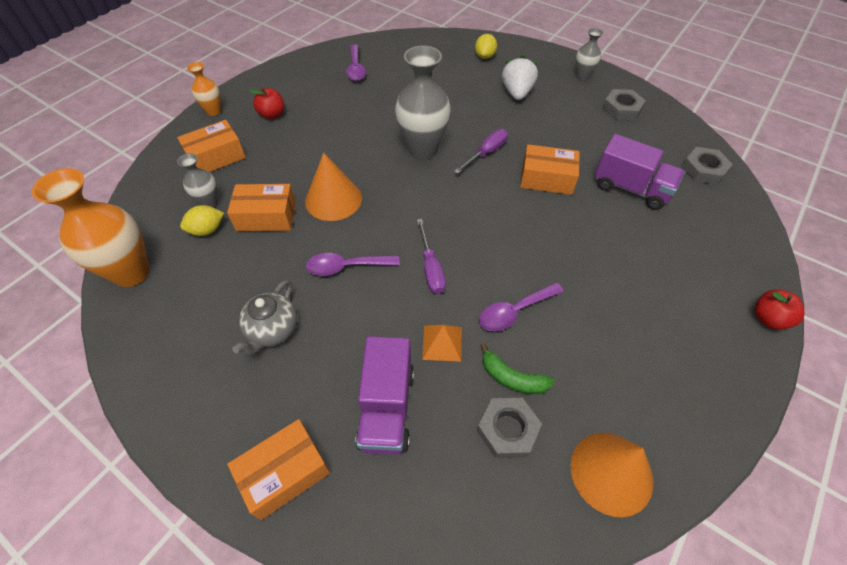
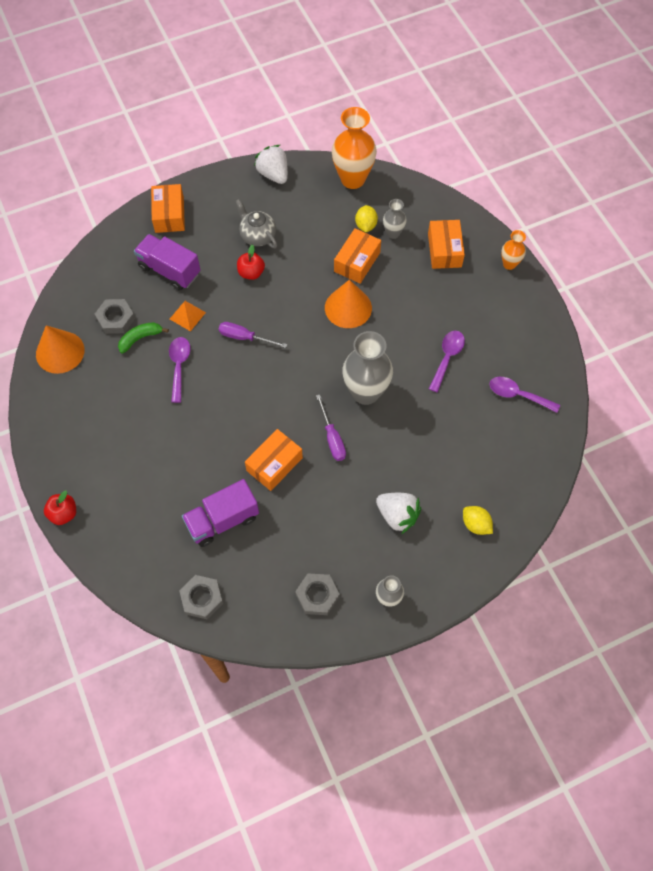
camera: 120 degrees right, 10 degrees up
red apple [249,87,284,119] -> red apple moved to [237,244,265,280]
purple spoon [306,253,400,276] -> purple spoon moved to [429,331,465,392]
none -> white strawberry [254,145,288,184]

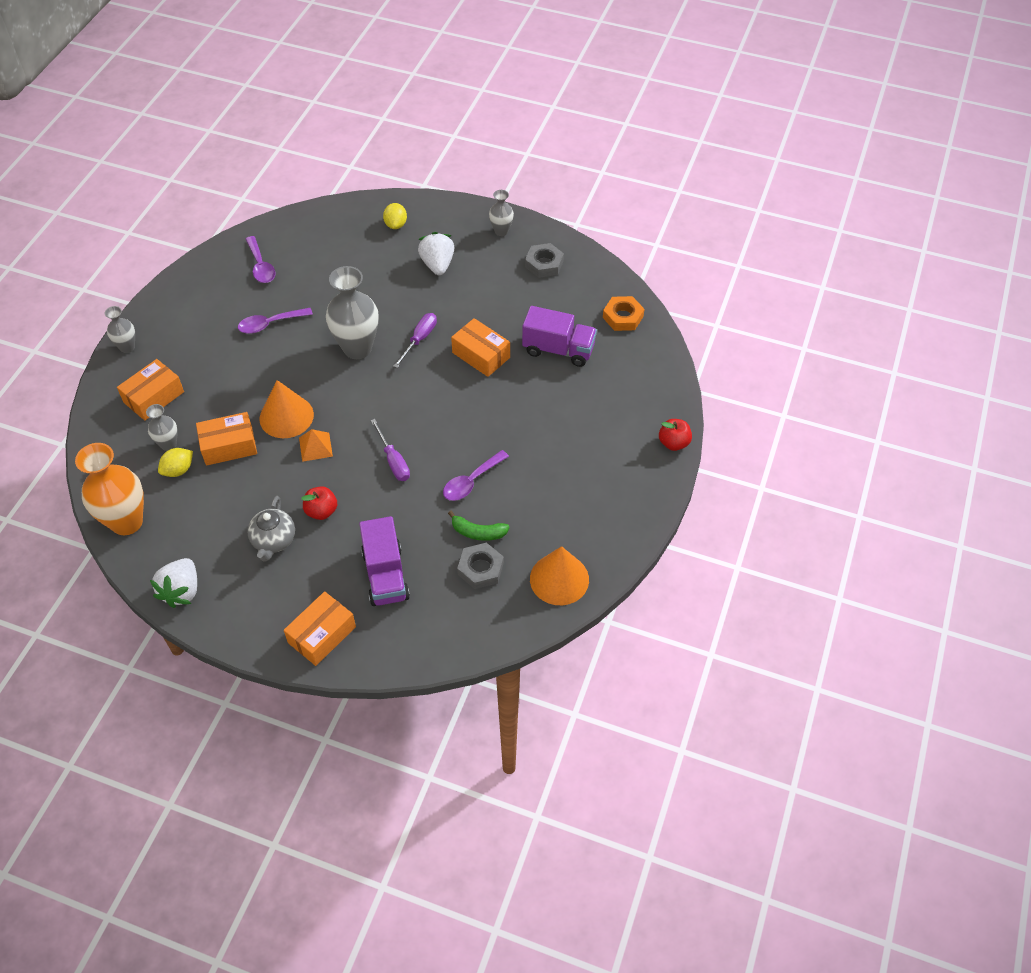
camera: 135 degrees left, 10 degrees down
orange pyramid [170,301,206,332] -> orange pyramid moved to [299,429,333,462]
grey nut [179,575,223,619] -> orange nut [603,296,644,331]
orange box [245,429,303,491] -> orange box turned 45 degrees clockwise [451,318,510,377]
orange vase [501,230,526,270] -> grey vase [105,306,135,353]

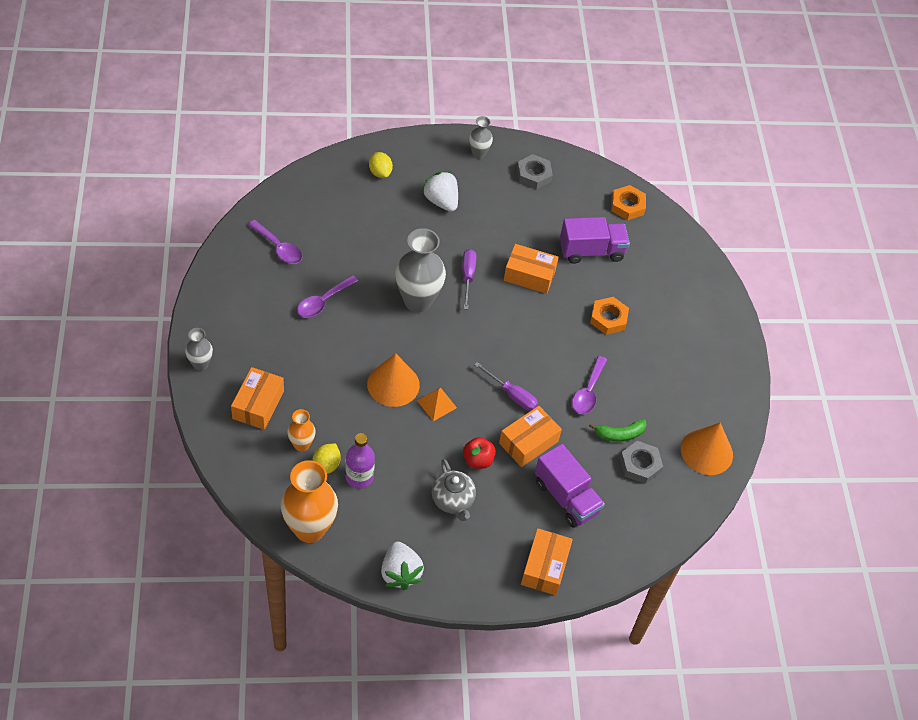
camera: 30 degrees left, 0 degrees up
grey vase [146,404,178,451] -> orange vase [287,409,316,452]
orange box [196,412,257,466] -> orange box moved to [499,406,562,467]
red apple [659,419,692,451] -> none
none -> purple bottle [346,433,375,489]
none -> orange nut [590,297,629,335]

